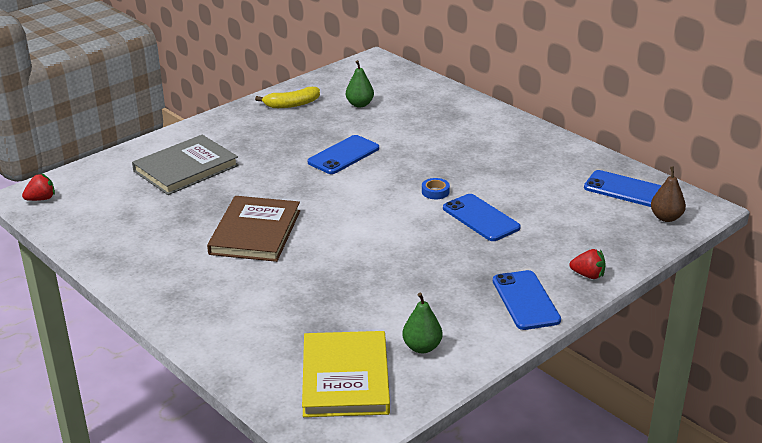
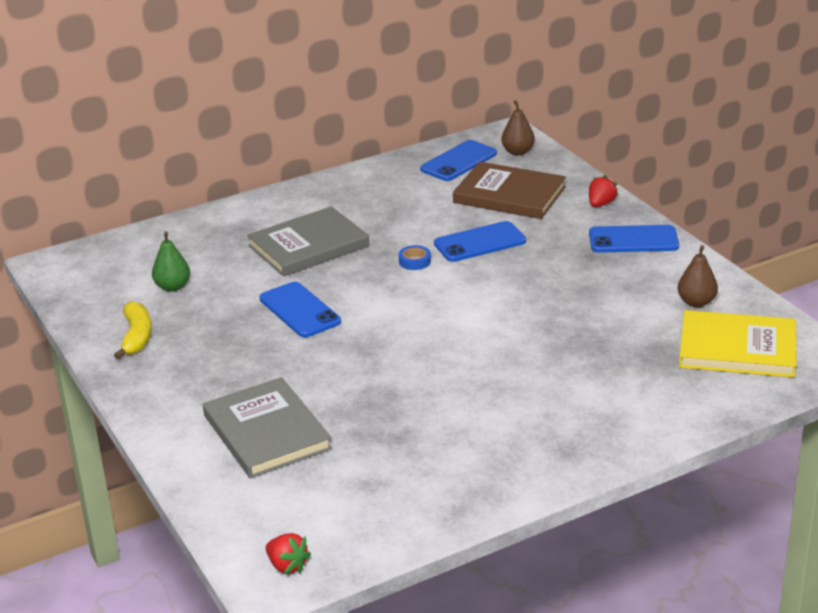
camera: 75 degrees left, 0 degrees up
red strawberry [22,173,55,201] -> red strawberry turned 150 degrees clockwise [266,533,311,574]
brown book [207,196,300,262] -> brown book moved to [453,162,566,219]
green pear [402,292,443,353] -> brown pear [677,245,718,307]
none -> grey book [247,206,370,277]

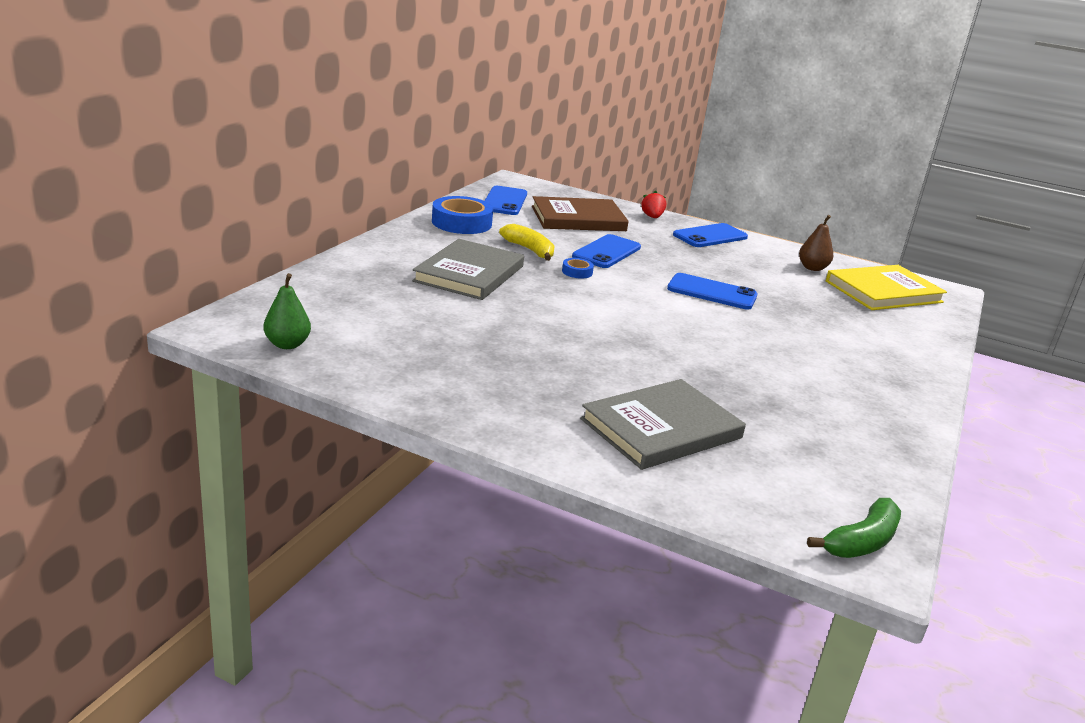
camera: 40 degrees left, 5 degrees down
yellow banana [114,301,152,359] -> yellow banana moved to [499,224,555,261]
green pear [152,231,190,292] -> green pear moved to [263,273,311,349]
grey book [203,377,332,478] -> grey book turned 60 degrees counterclockwise [580,379,746,470]
blue phone [260,282,341,337] -> blue phone moved to [667,273,757,310]
red strawberry [266,533,311,574] -> green banana [807,498,901,558]
brown pear [501,100,535,155] -> none
none -> blue tape [432,196,493,234]

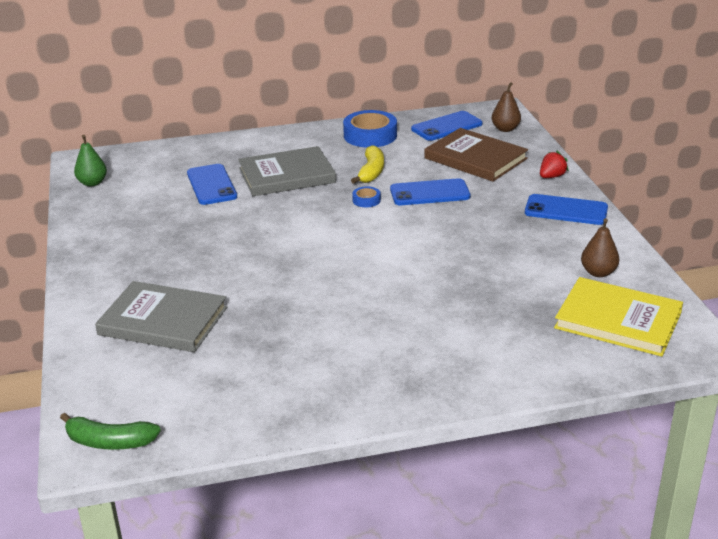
camera: 55 degrees right, 5 degrees up
blue phone [667,273,757,310] -> blue phone moved to [187,164,237,205]
none -> brown pear [492,82,521,132]

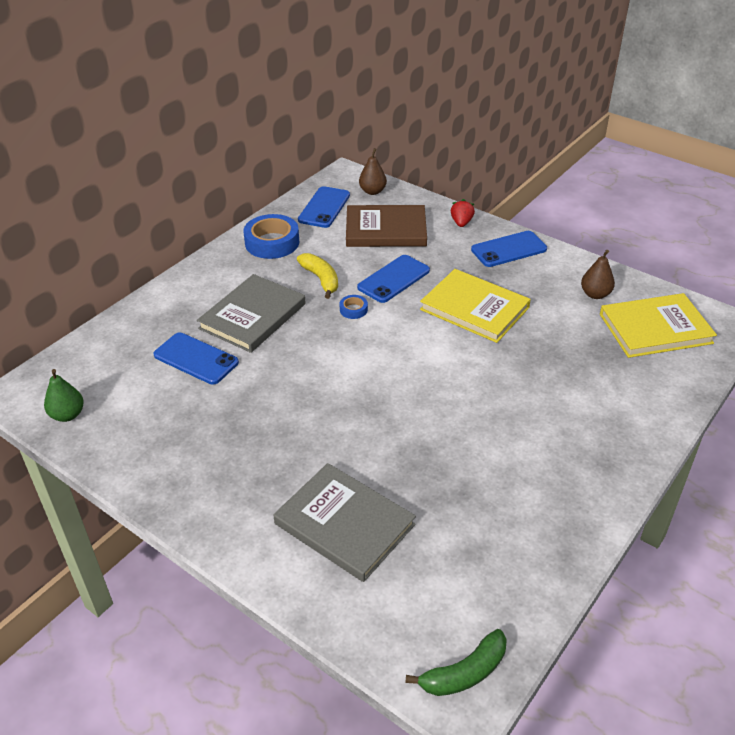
camera: 40 degrees left, 10 degrees up
grey book [95,281,227,352] -> grey book turned 60 degrees clockwise [274,463,416,582]
none -> yellow book [420,269,531,343]

